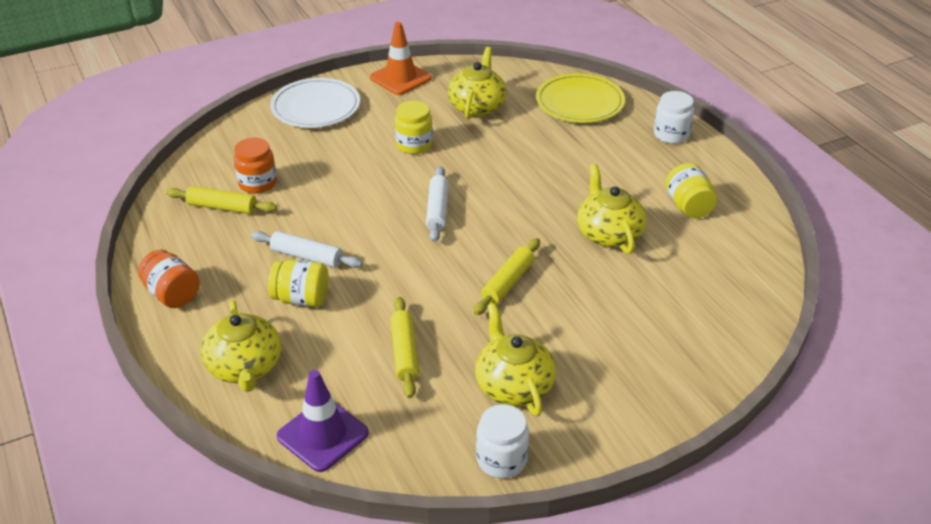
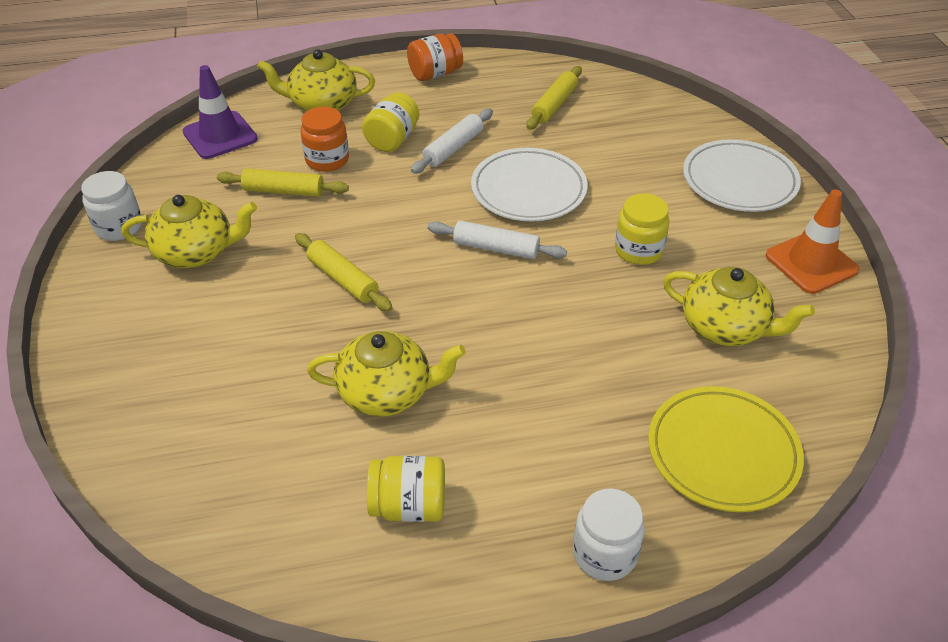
camera: 105 degrees right, 5 degrees up
orange jar [234,138,277,194] -> orange jar moved to [300,107,349,172]
none -> white plate [471,148,588,221]

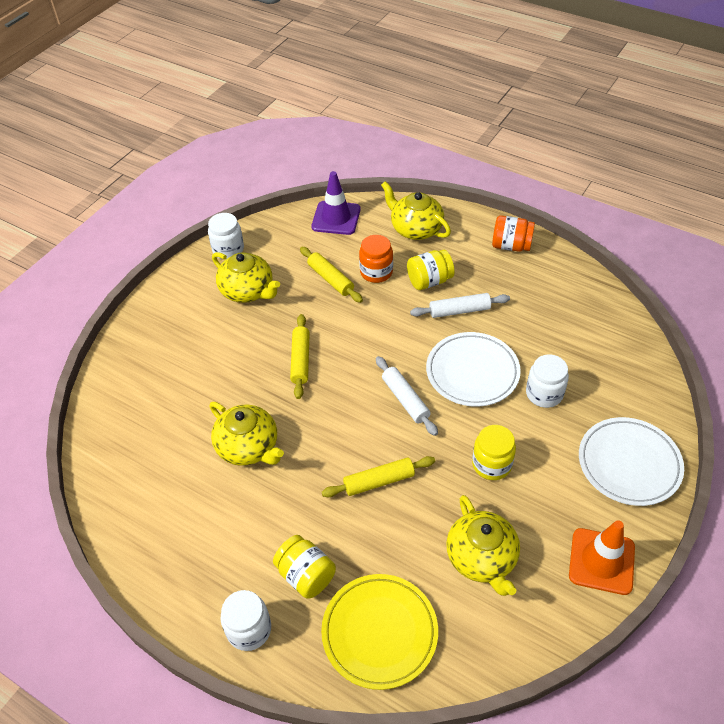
camera: 45 degrees right, 5 degrees up
yellow jar [367,456,445,522] -> yellow jar moved to [273,535,336,599]
yellow rolling pin [527,66,582,130] -> yellow rolling pin moved to [322,456,435,497]
none -> white jar [526,354,569,408]

